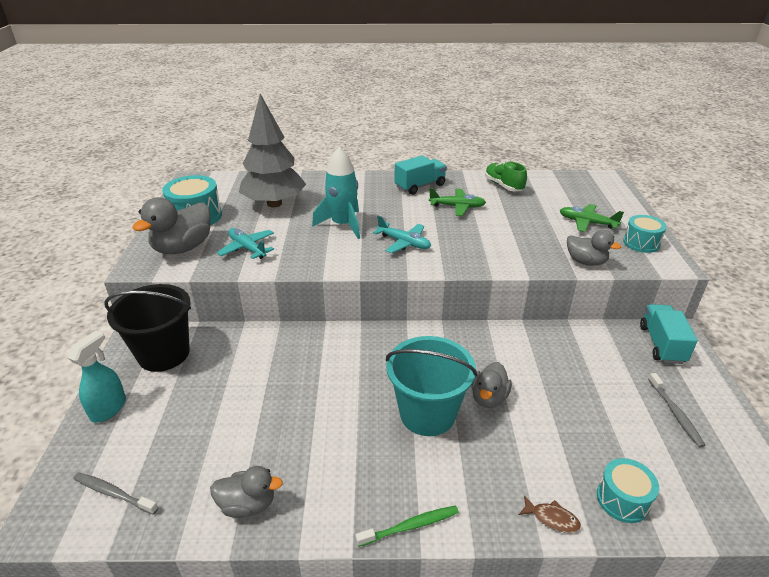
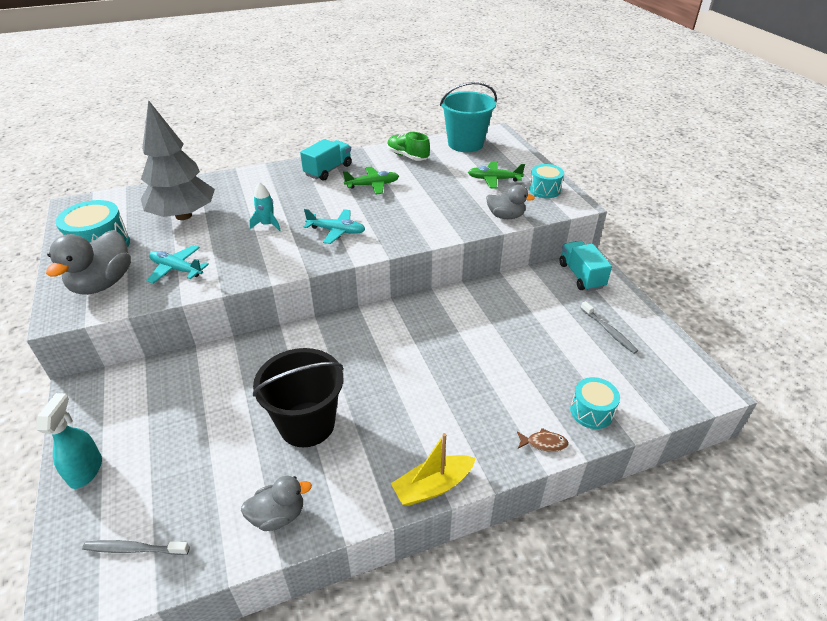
camera: 20 degrees left, 5 degrees up
black bucket [104,284,191,372] -> black bucket moved to [253,348,343,447]
turquoise rocket [312,147,360,239] -> turquoise rocket [249,182,281,231], size x0.56
green toothbrush [355,505,459,547] -> yellow boat [391,433,476,506]
turquoise bucket [386,336,477,436] -> turquoise bucket moved to [440,82,497,152]
grey duck [472,362,512,408] -> none

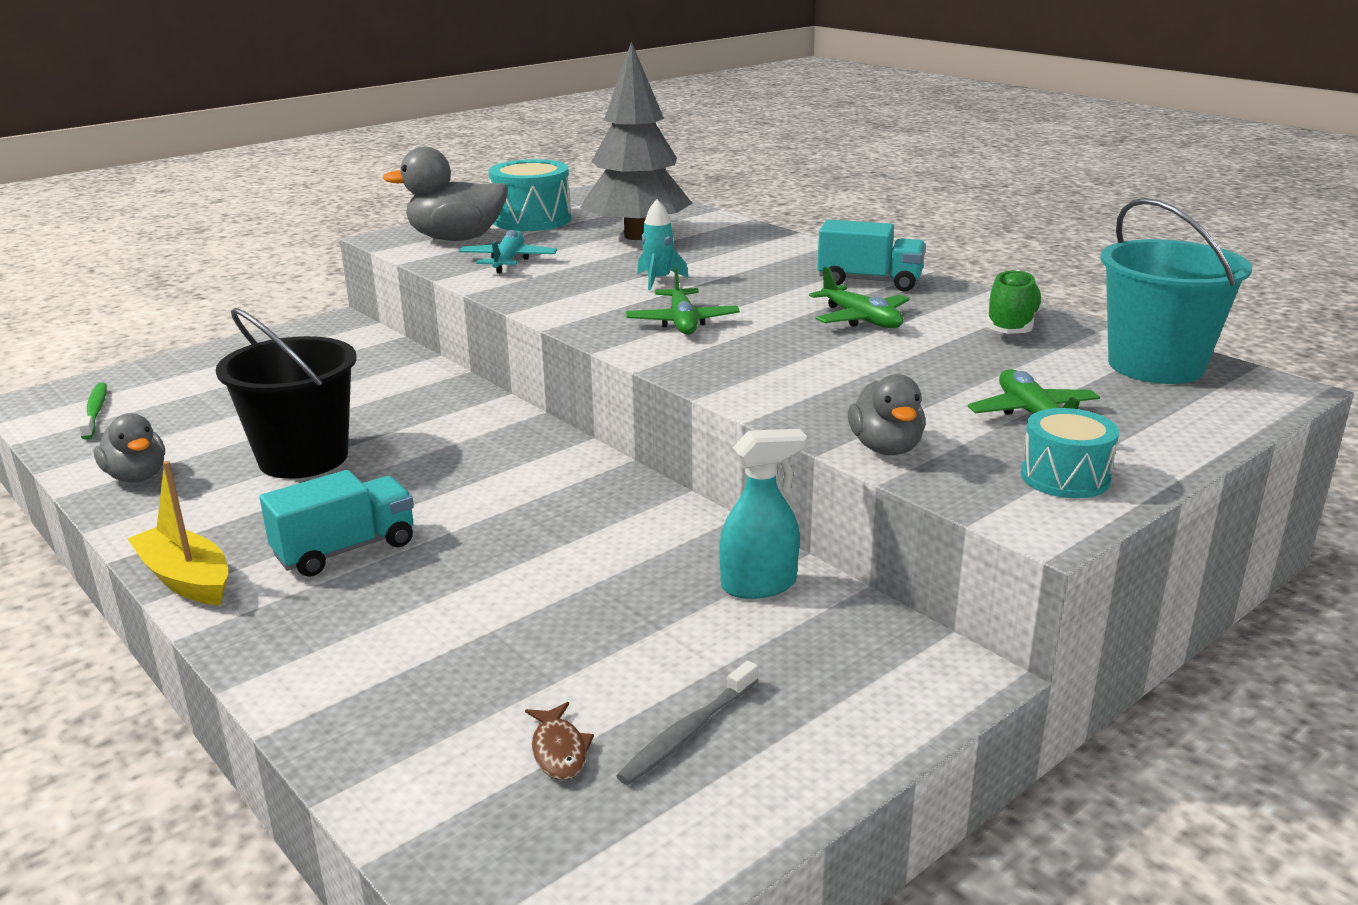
camera: 70 degrees right, 15 degrees down
turquoise spray bottle [36,393,102,489] -> turquoise spray bottle moved to [719,429,807,599]
grey toothbrush [82,540,190,555] -> green toothbrush [79,383,107,440]
turquoise plane [304,209,365,244] -> green plane [626,267,740,335]
brown fish [517,428,569,452] -> brown fish moved to [525,702,594,780]
turquoise truck [560,241,612,291] -> turquoise truck moved to [260,470,414,577]
turquoise drum [570,377,620,429] -> none

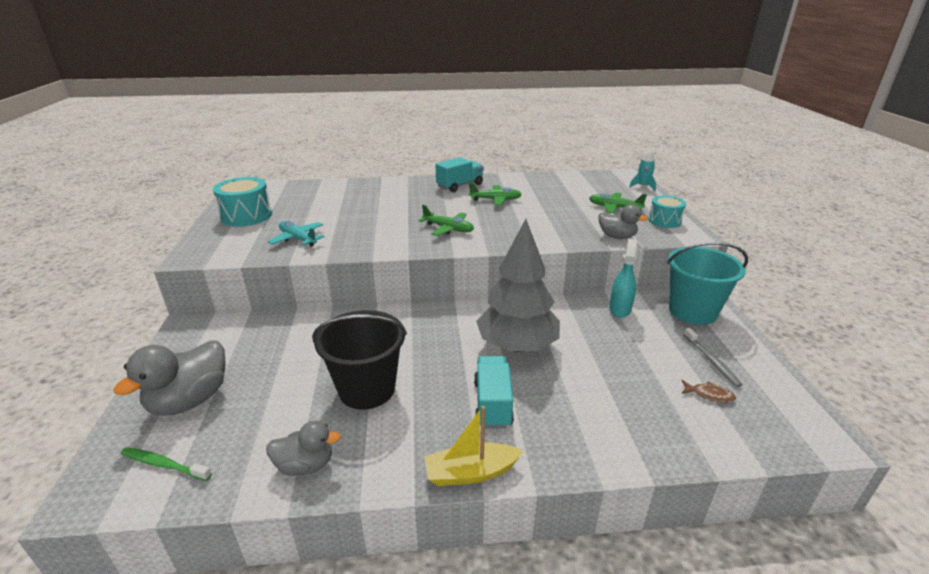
camera: 55 degrees left, 5 degrees up
grey duck [382,147,508,241] -> grey duck moved to [113,340,225,416]
grey tree [580,41,693,240] -> grey tree moved to [476,219,560,352]
turquoise rocket [637,199,689,290] -> turquoise rocket moved to [629,149,656,191]
green shoe [986,270,1043,334] -> none
turquoise bucket [1100,198,1252,384] -> turquoise bucket moved to [667,242,748,325]

